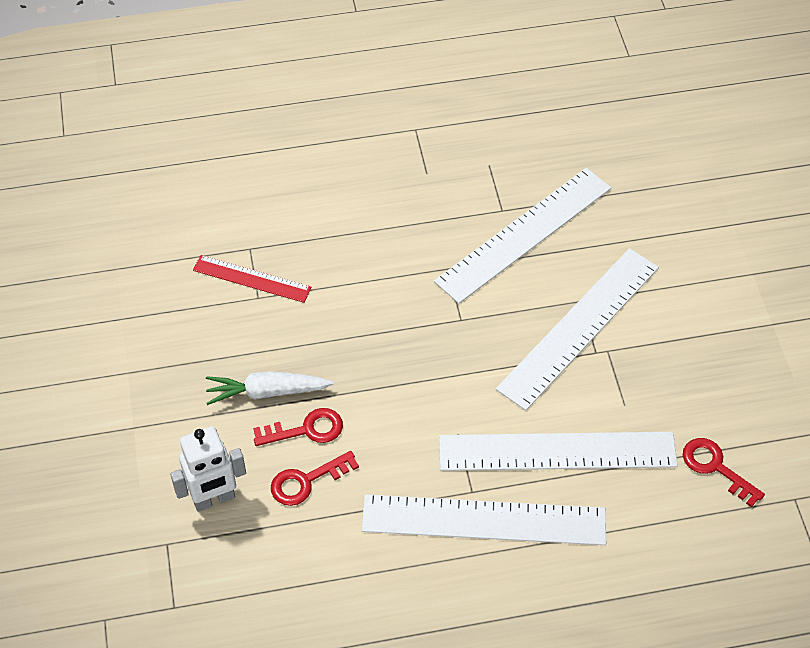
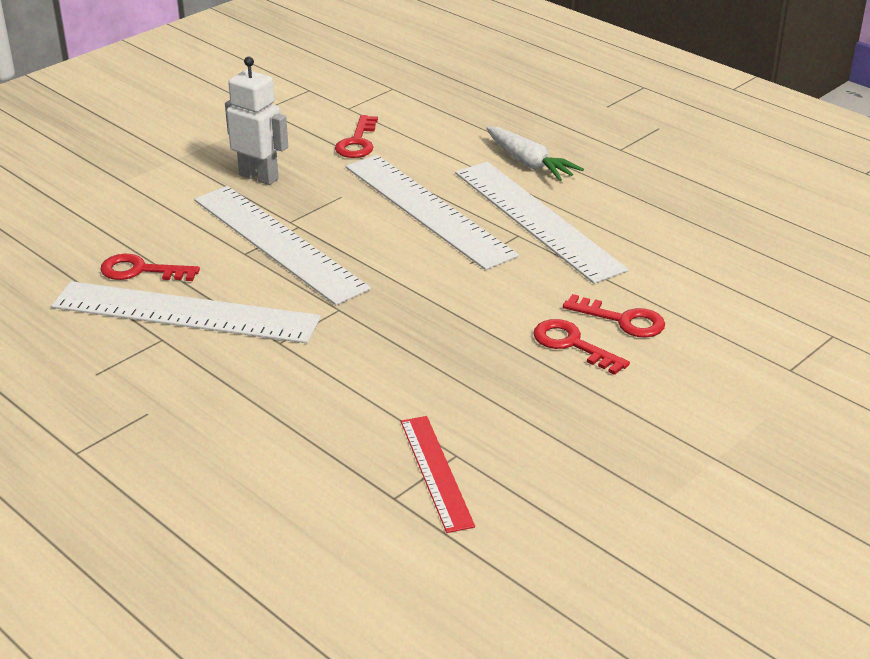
camera: 125 degrees left, 20 degrees down
white robot [170,426,246,512] -> white robot moved to [225,57,288,185]
white carrot [206,371,334,405] -> white carrot moved to [486,127,584,181]
white ruler [496,248,659,411] -> white ruler turned 45 degrees clockwise [194,186,371,305]
none -> red key [100,254,200,281]

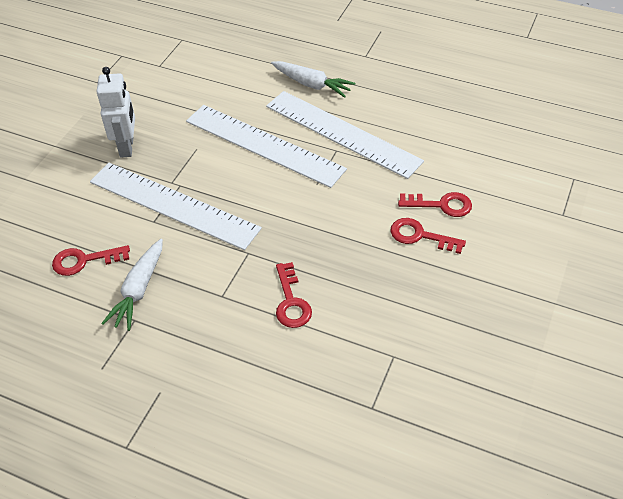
camera: 20 degrees left, 15 degrees up
white ruler [51,281,321,343] -> white carrot [101,239,163,331]
white robot [225,57,288,185] -> white robot turned 75 degrees clockwise [97,67,135,157]
red key [335,115,378,158] -> red key moved to [276,262,312,328]
red ruler [401,416,475,533] -> none

